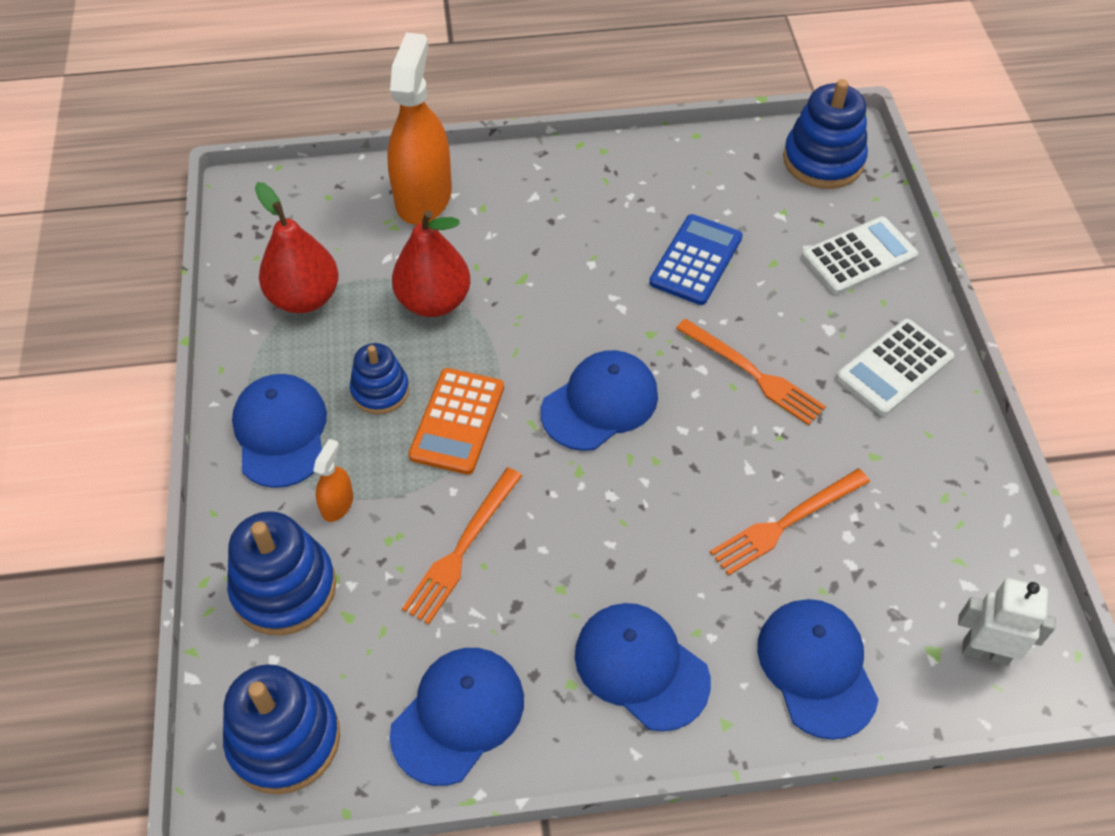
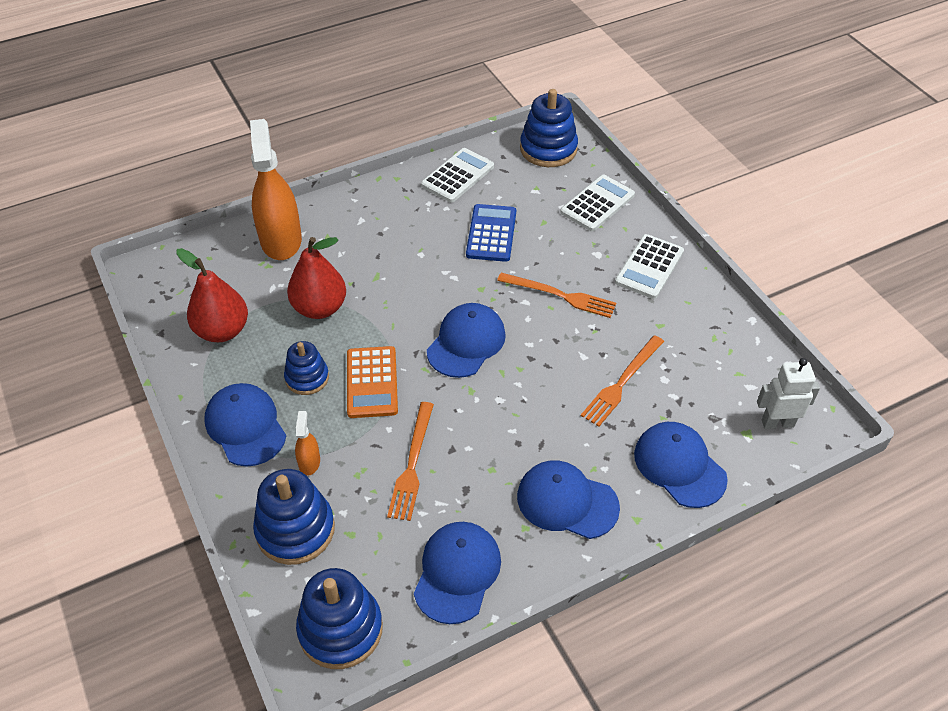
camera: 20 degrees left, 5 degrees down
none -> white calculator [421,148,494,203]

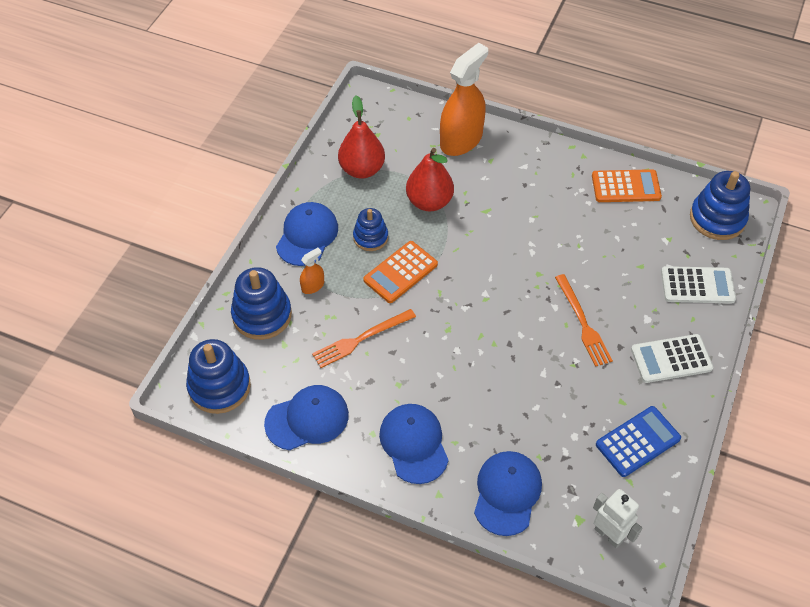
camera: 50 degrees right, 5 degrees up
white calculator [421,148,494,203] -> orange calculator [592,169,662,202]
blue cap [427,303,506,378] -> none
blue calculator [466,204,516,262] -> blue calculator moved to [596,406,681,477]
orange fork [581,335,664,427] -> none

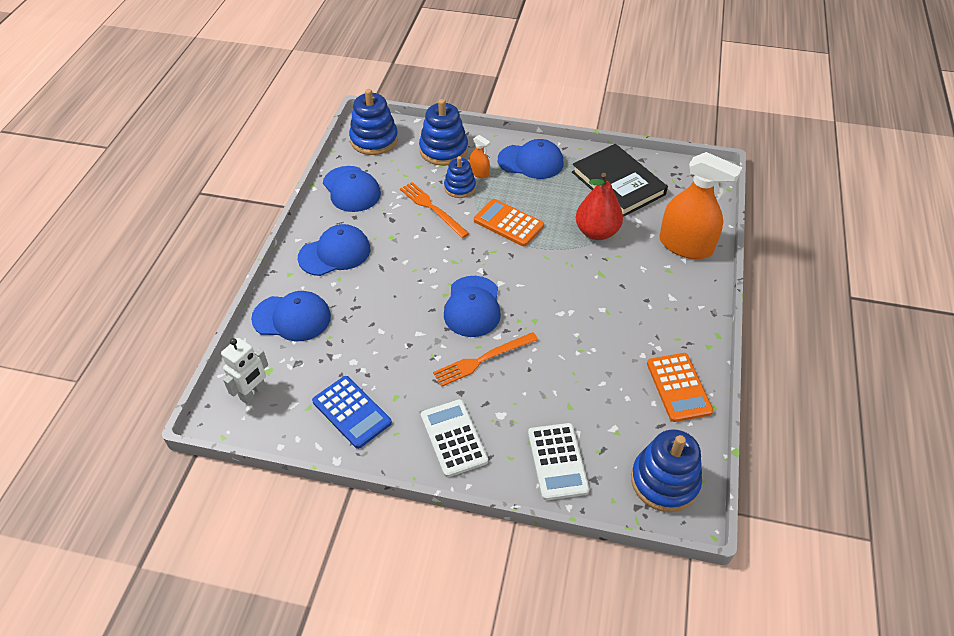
camera: 80 degrees right, 5 degrees down
red pear [338,96,385,179] -> black book [572,144,668,217]
blue stacking toy [353,208,388,251] -> blue stacking toy moved to [444,156,476,198]
none -> blue cap [444,276,501,337]

